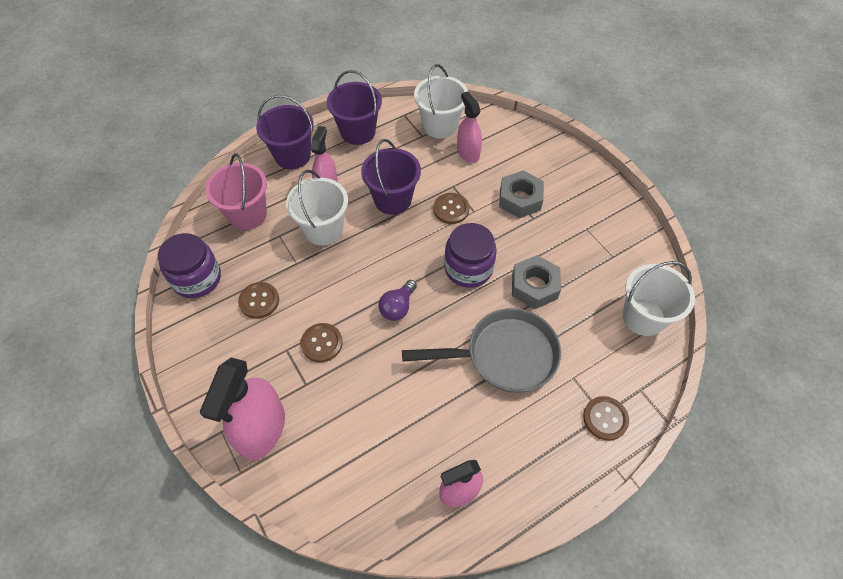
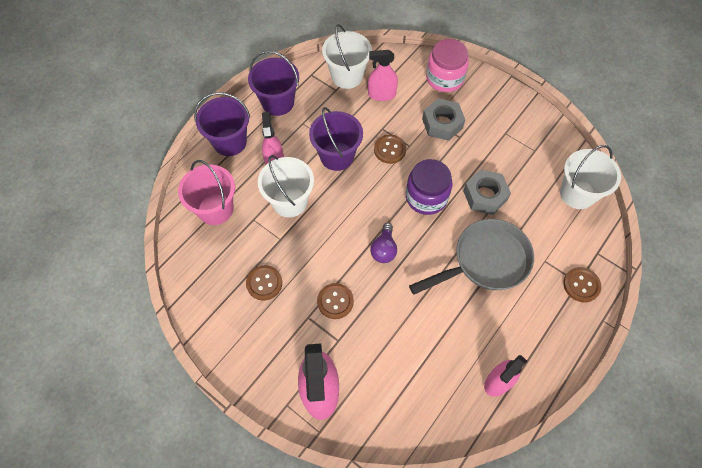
camera: 20 degrees left, 5 degrees up
purple jar [158,233,221,298] -> none
pink spray bottle [457,91,482,163] -> pink spray bottle turned 45 degrees counterclockwise [368,50,398,101]
none -> pink jar [426,39,469,92]

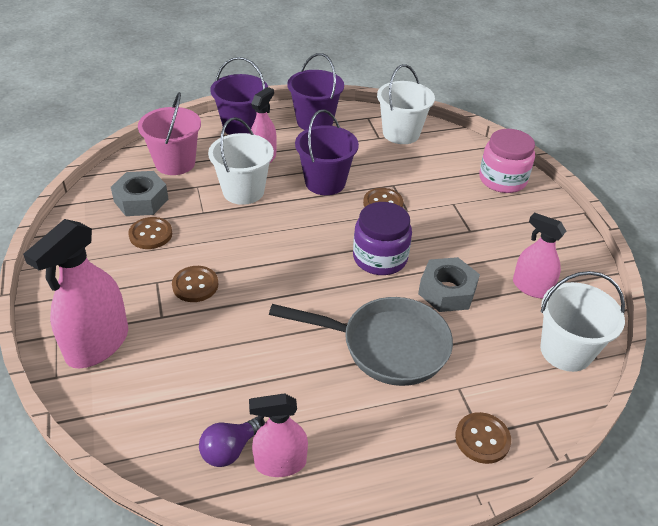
camera: 35 degrees right, 20 degrees down
pink spray bottle [368,50,398,101] -> pink spray bottle moved to [513,212,566,298]
purple light bulb [370,223,397,263] -> purple light bulb moved to [199,417,265,467]
grey nut [422,98,465,141] -> grey nut moved to [111,171,168,216]

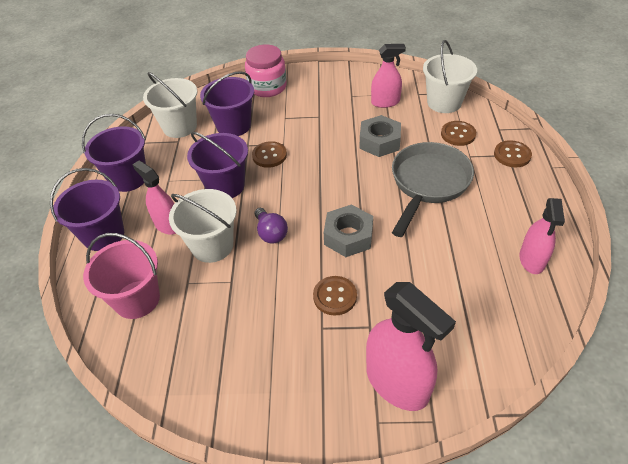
camera: 70 degrees left, 5 degrees up
grey nut [111,171,168,216] -> grey nut moved to [324,205,373,257]
brown button [128,217,172,249] -> brown button moved to [441,121,476,146]
purple light bulb [199,417,265,467] -> purple light bulb moved to [255,208,288,244]
purple jar [353,202,412,275] -> none
pink spray bottle [513,212,566,298] -> pink spray bottle turned 150 degrees counterclockwise [371,44,406,108]
none -> purple bucket [200,71,254,136]

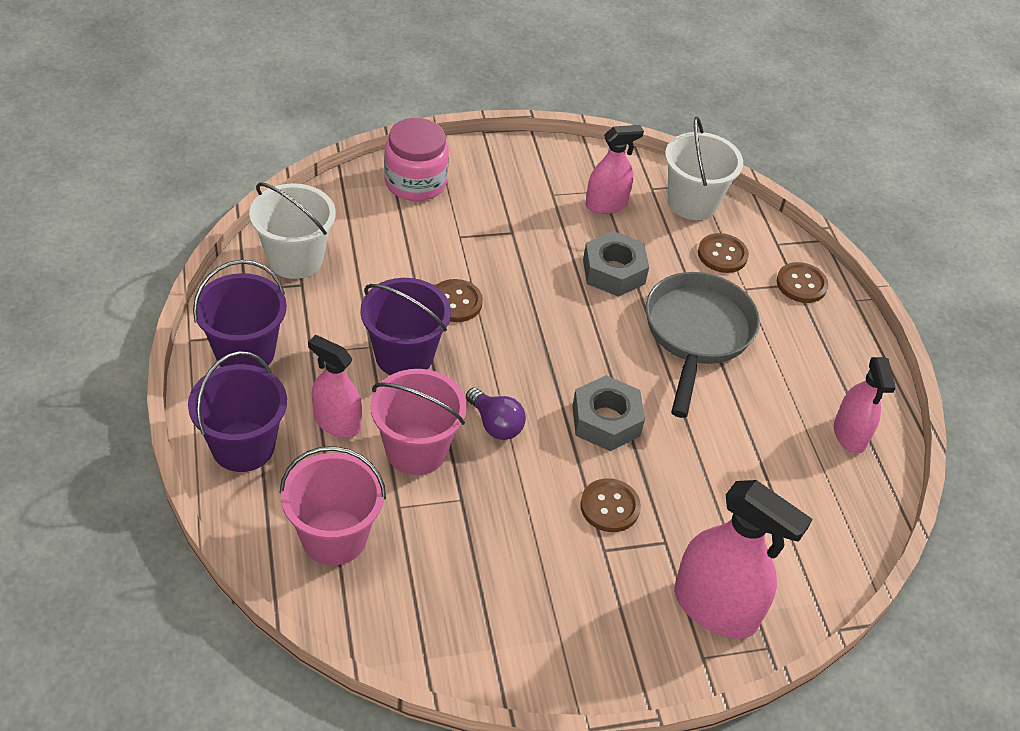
camera: 20 degrees left, 0 degrees up
white bucket [169,189,237,263] -> pink bucket [370,369,467,475]
purple bucket [200,71,254,136] -> none

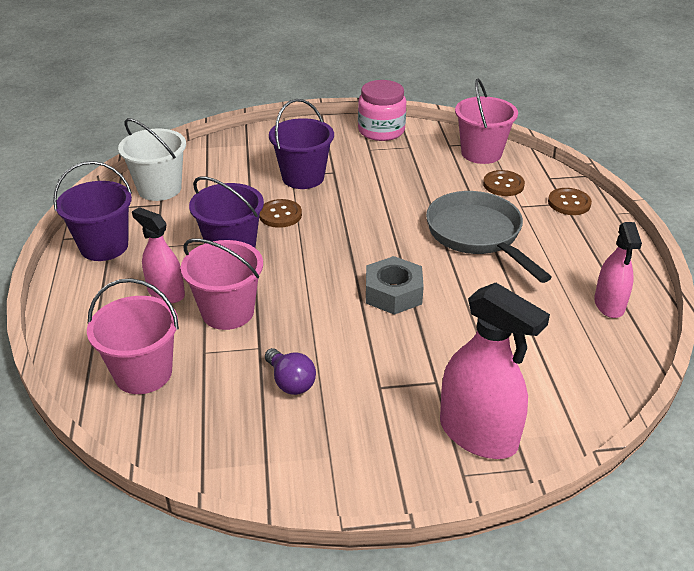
camera: 10 degrees right, 10 degrees down
purple bucket [188,351,287,472] -> purple bucket moved to [269,99,334,189]
pink jar [384,118,449,201] -> pink jar moved to [358,80,406,141]
purple light bulb [466,388,526,440] -> purple light bulb moved to [265,348,316,395]
brown button [580,478,641,532] -> none
grey nut [583,231,649,297] -> none
pink spray bottle [586,125,644,214] -> none
grey pan [646,272,760,418] -> grey pan turned 45 degrees counterclockwise [426,191,552,283]
white bucket [665,117,743,220] -> pink bucket [455,78,518,164]

